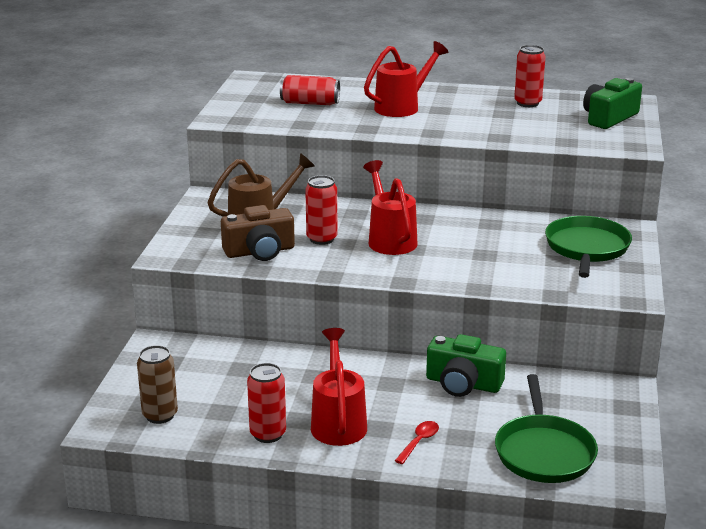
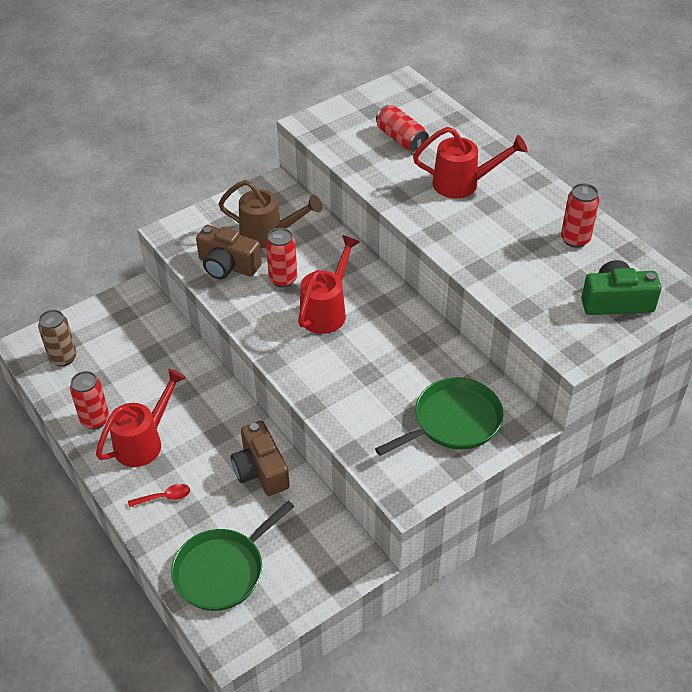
camera: 45 degrees right, 20 degrees up
green camera [426,334,506,397] -> brown camera [231,421,290,496]

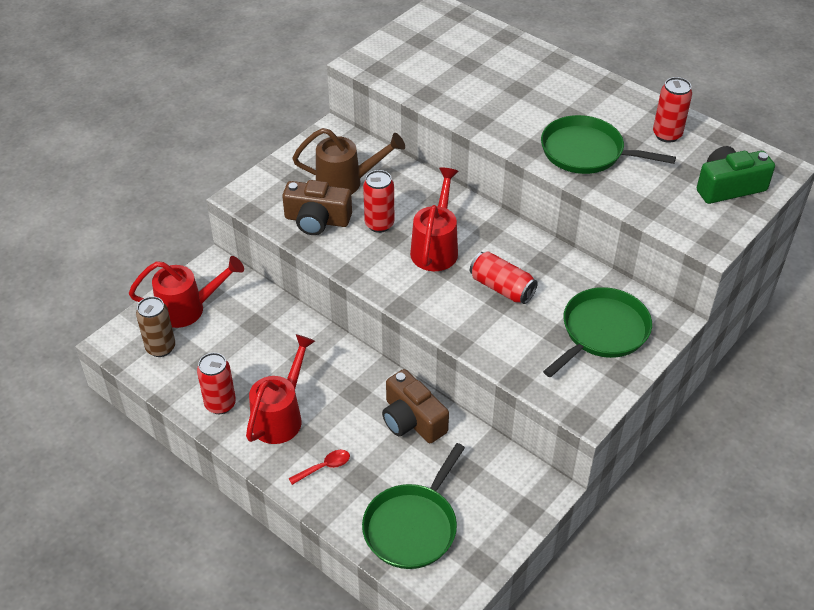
camera: 15 degrees left, 0 degrees up
red can [376,105,429,152] -> red can moved to [470,251,538,304]
red watering can [413,127,527,198] -> red watering can moved to [129,256,244,328]
none -> green pan [541,115,676,174]

